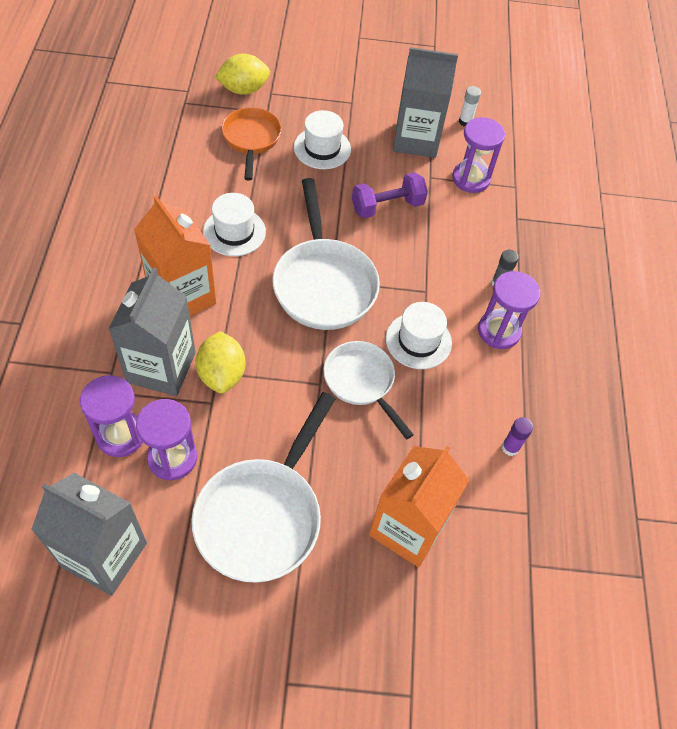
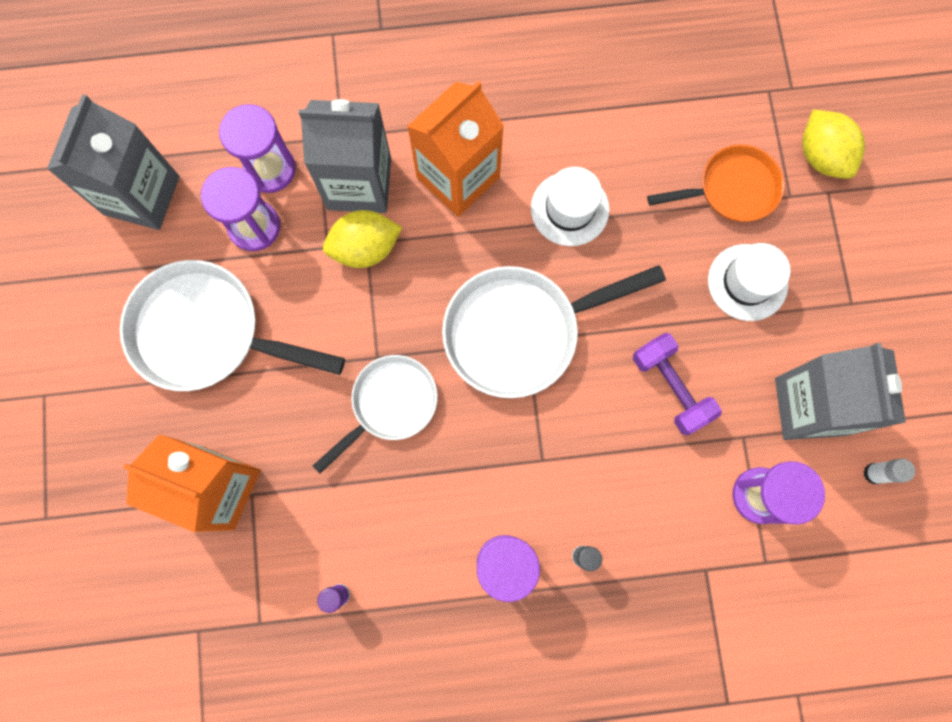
camera: 85 degrees right, 20 degrees up
white hat [386,302,452,369] -> none

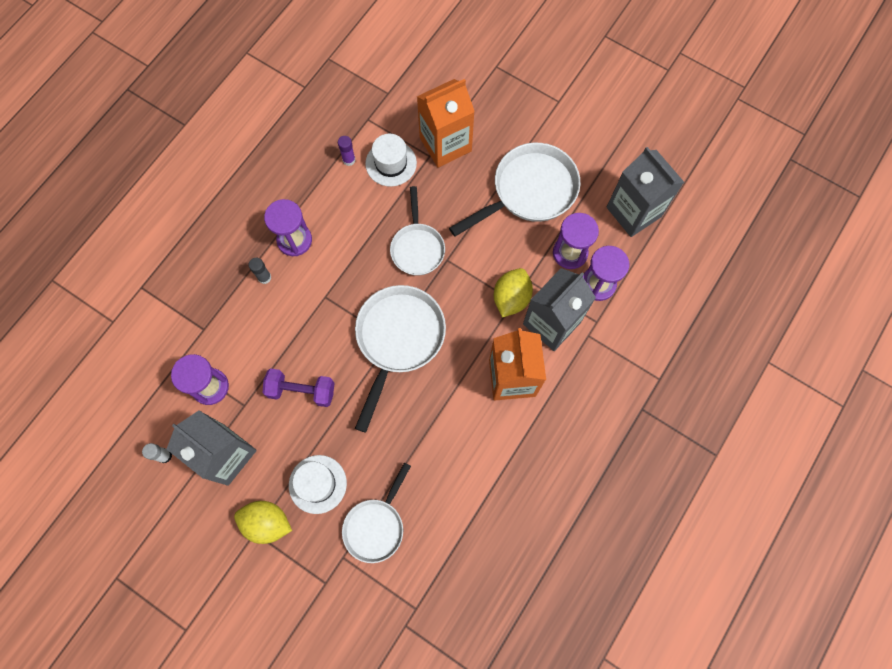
camera: 130 degrees right, 5 degrees down
white hat [531,167,610,246] -> white hat moved to [365,134,417,187]
orange pan [647,145,784,222] -> white pan [342,462,411,563]
yellow lemon [802,110,865,179] -> yellow lemon moved to [234,501,292,544]

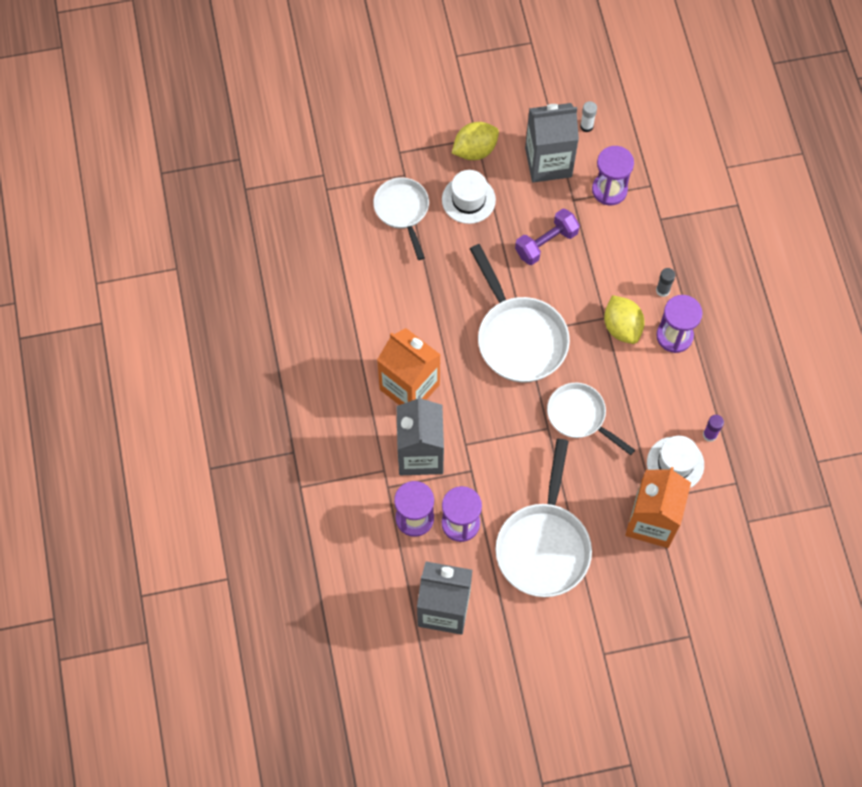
camera: 135 degrees right, 5 degrees down
yellow lemon [494,268,533,317] -> yellow lemon moved to [604,295,645,344]

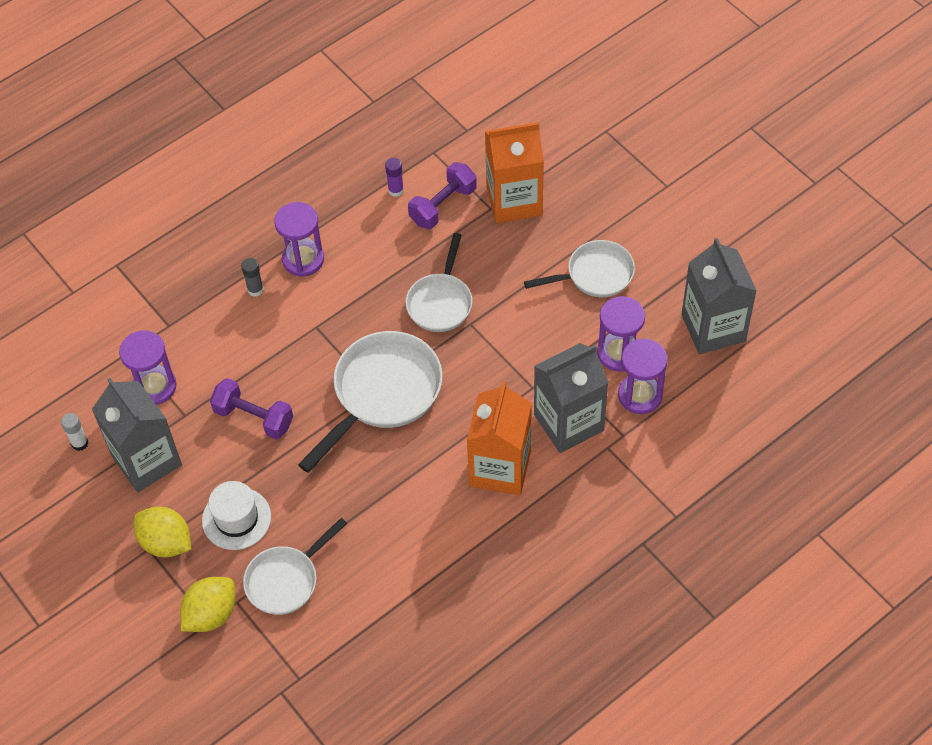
camera: 115 degrees left, 10 degrees down
white pan [495,439,592,597] -> white pan [524,240,635,297], size x0.63
yellow lemon [604,295,645,344] -> yellow lemon moved to [180,577,235,632]
white hat [647,436,704,488] -> purple dumbbell [408,162,477,229]

